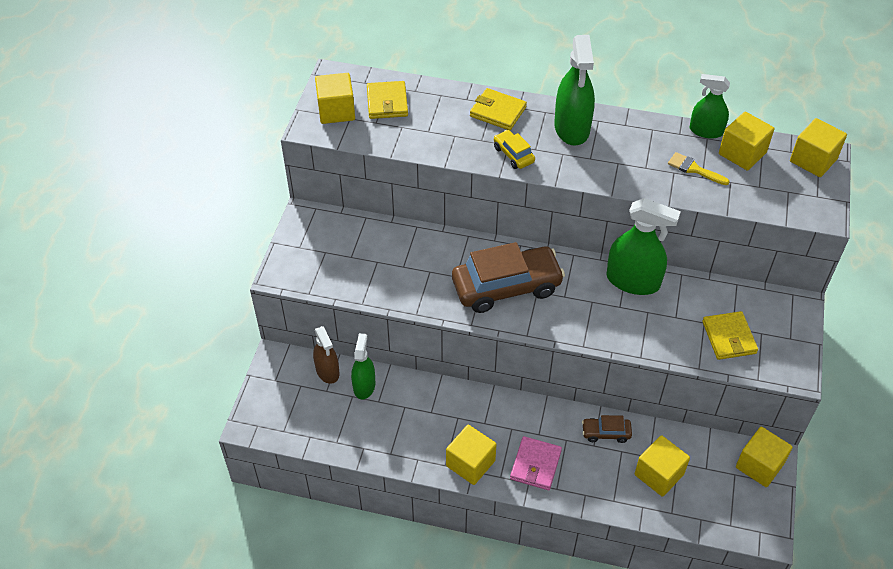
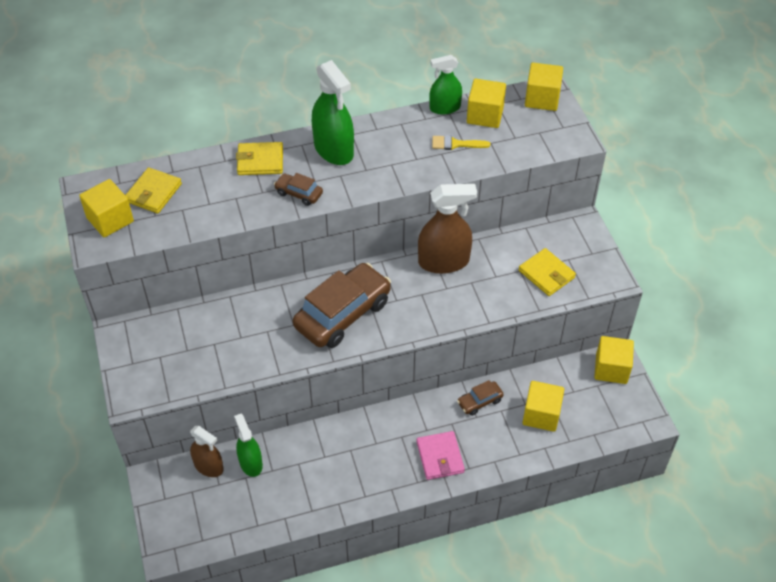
camera: 30 degrees left, 0 degrees up
yellow wallet [367,81,408,119] -> yellow wallet turned 60 degrees clockwise [125,167,182,214]
yellow cube [446,425,497,485] -> none
yellow car [494,130,535,169] -> brown car [274,173,323,206]
green spray bottle [606,198,681,295] -> brown spray bottle [418,184,477,274]

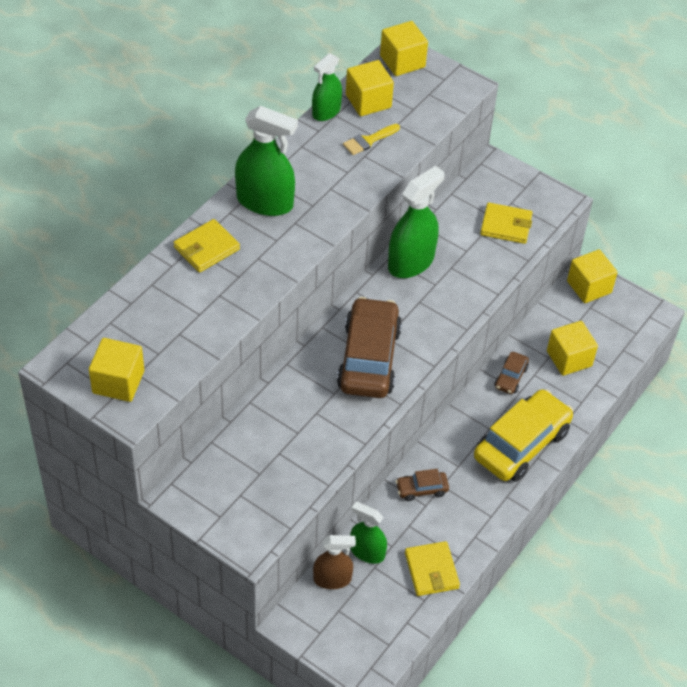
camera: 40 degrees left, 0 degrees up
yellow wallet [125,167,182,214] -> yellow wallet moved to [405,541,460,596]
brown car [274,173,323,206] -> brown car moved to [396,469,449,501]
pink wallet [417,431,465,480] -> yellow car [474,389,574,482]
brown spray bottle [418,184,477,274] -> green spray bottle [388,166,445,278]

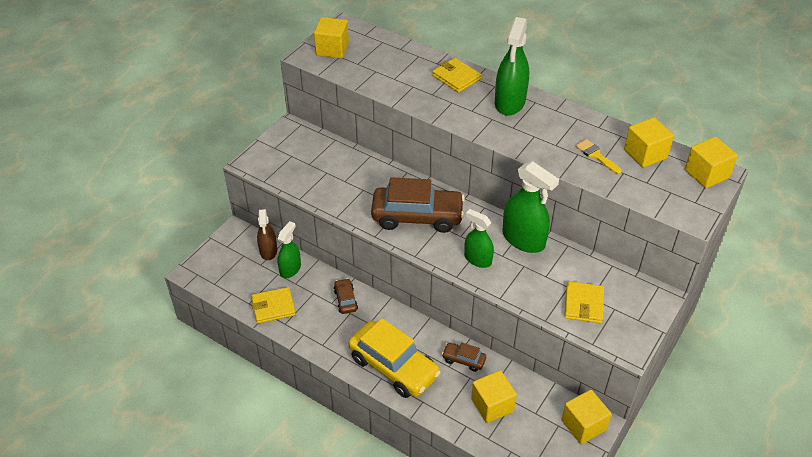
camera: 90 degrees right, 5 degrees down
green spray bottle [312,53,342,121] -> green spray bottle moved to [464,209,494,268]

